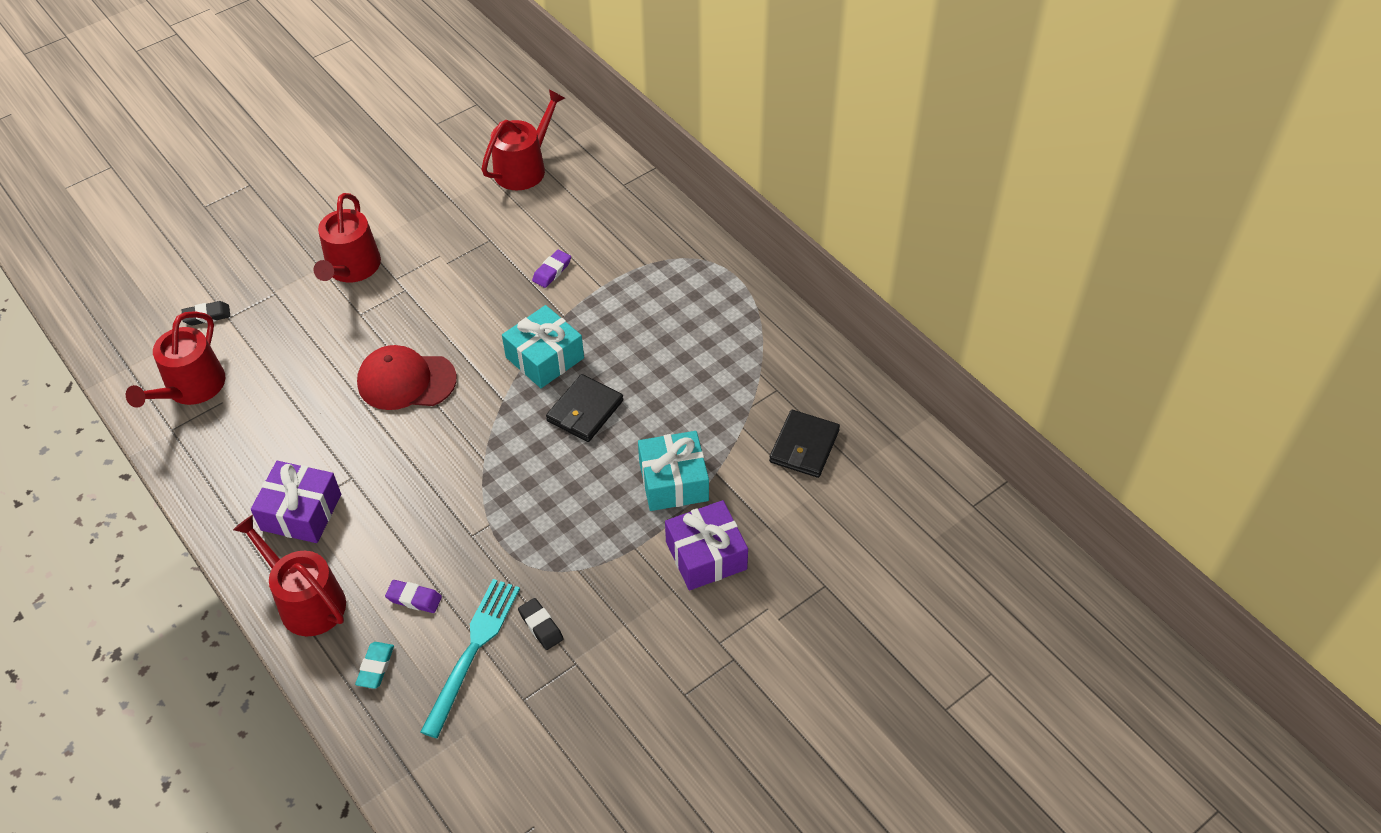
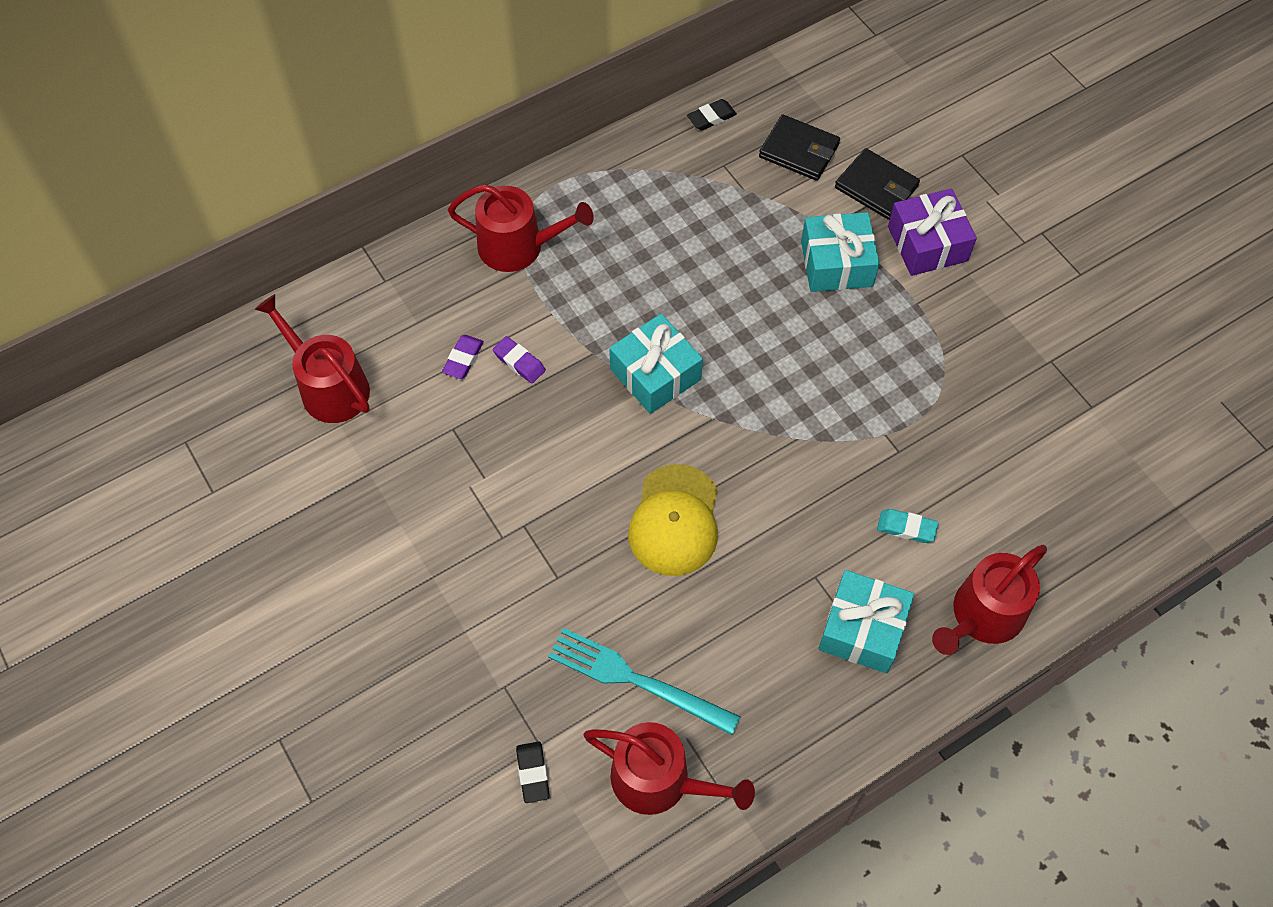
camera: 85 degrees left, 10 degrees up
purple gift [251,461,341,543] -> turquoise gift [818,570,914,674]
red watering can [314,193,381,283] -> red watering can moved to [448,184,594,272]
turquoise eraser [355,642,394,689] -> turquoise eraser moved to [877,509,938,543]
red cap [357,345,457,410] -> yellow cap [628,464,718,576]
purple eraser [385,580,442,613] -> purple eraser moved to [442,335,484,379]
turquoise fork [420,579,520,738] -> turquoise fork moved to [548,628,741,735]
black eraser [518,598,564,650] -> black eraser moved to [687,99,737,130]
black wallet [546,374,623,442] -> black wallet moved to [835,148,920,220]

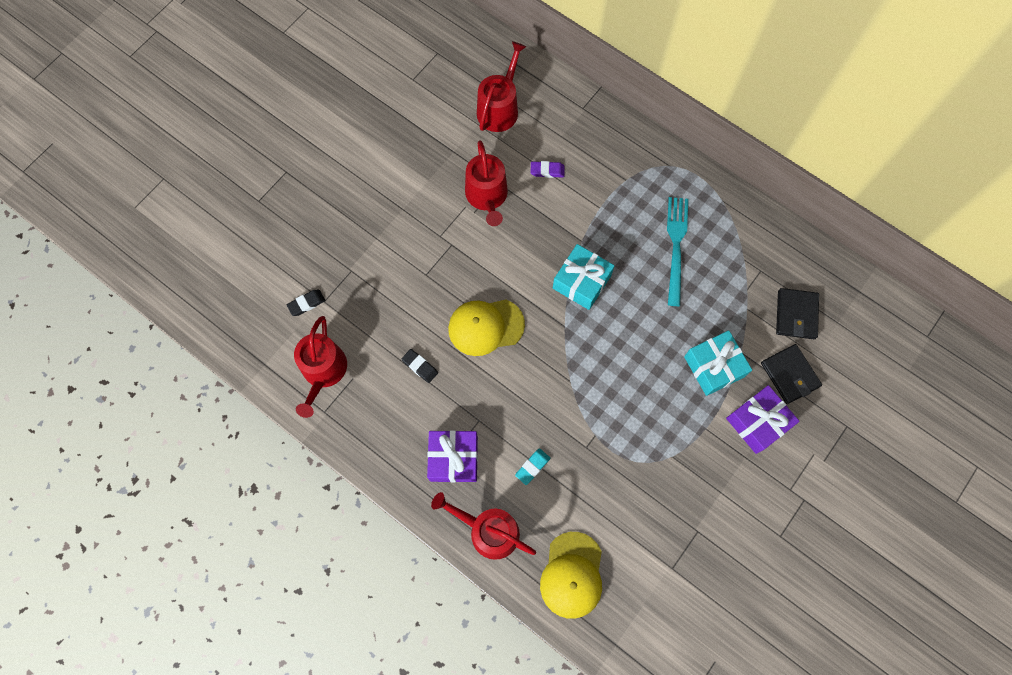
camera: 70 degrees right, 10 degrees up
red watering can [448,184,594,272] -> red watering can moved to [465,140,508,226]
purple eraser [493,336,546,383] -> none
turquoise fork [548,628,741,735] -> turquoise fork moved to [667,197,688,306]
black eraser [687,99,737,130] -> black eraser moved to [401,349,438,383]
turquoise gift [818,570,914,674] -> purple gift [427,430,478,482]
black wallet [835,148,920,220] -> black wallet turned 45 degrees counterclockwise [761,344,822,404]
turquoise eraser [877,509,938,543] -> turquoise eraser turned 45 degrees clockwise [515,448,550,485]
none -> yellow cap [540,532,602,619]

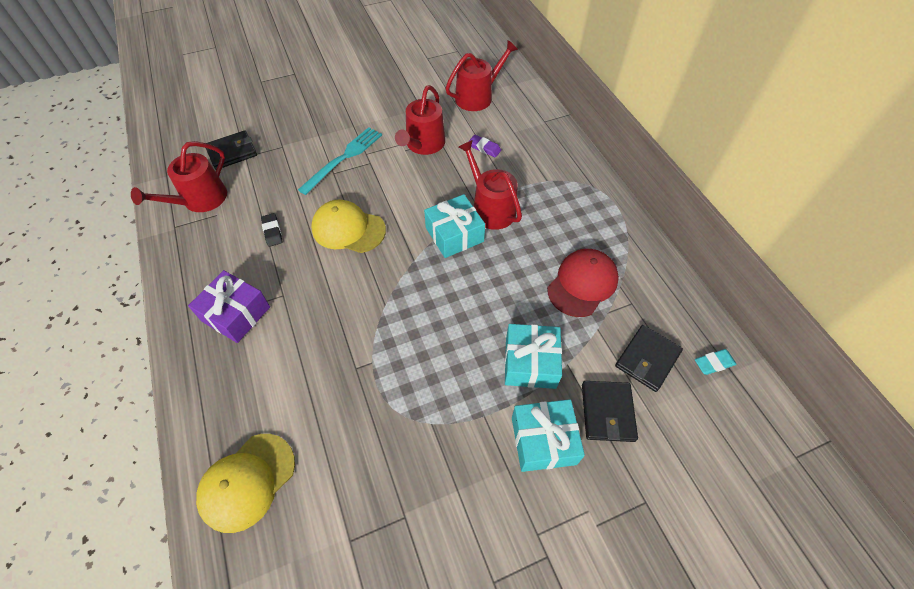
camera: 30 degrees right, 15 degrees down
black eraser [287,290,326,316] -> black wallet [206,130,257,170]
red watering can [431,492,536,560] -> red watering can moved to [458,140,522,230]
turquoise eraser [515,448,550,485] -> turquoise eraser moved to [695,349,736,375]
turquoise fork [667,197,688,306] -> turquoise fork moved to [298,127,382,195]
purple gift [726,385,799,454] -> turquoise gift [512,399,585,472]
none -> red cap [547,249,619,317]

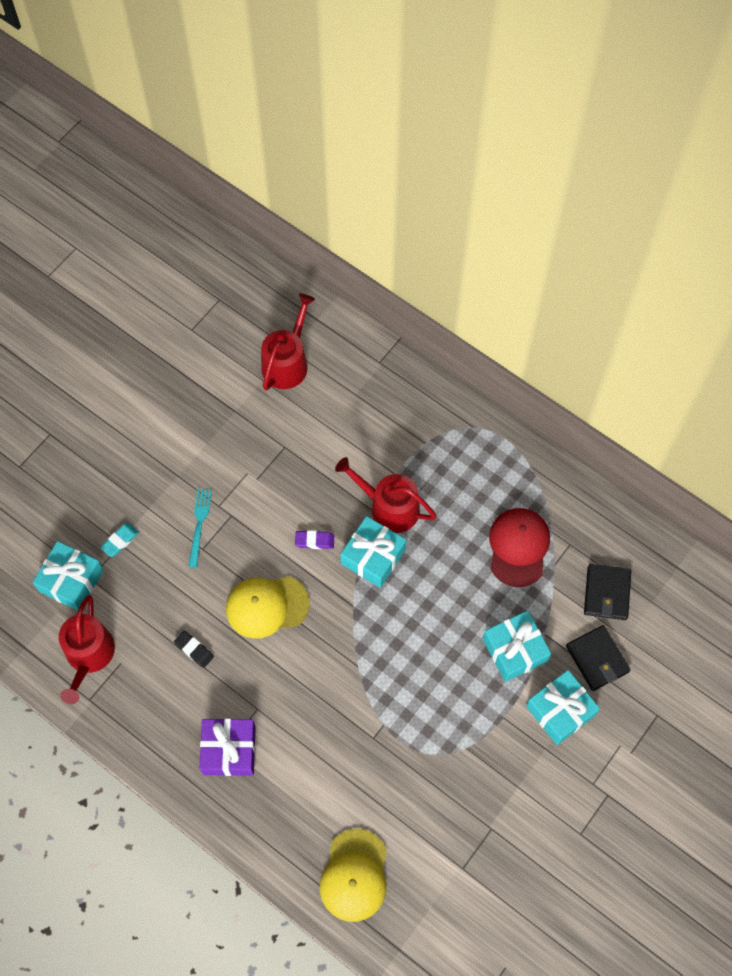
camera: 30 degrees left, 10 degrees up
black wallet [206,130,257,170] -> turquoise gift [32,541,104,611]
turquoise fork [298,127,382,195] -> turquoise fork [188,488,212,568], size x0.65
red watering can [395,85,445,155] -> none
purple eraser [469,135,501,157] -> purple eraser moved to [295,530,334,549]
turquoise eraser [695,349,736,375] -> turquoise eraser moved to [100,523,139,557]

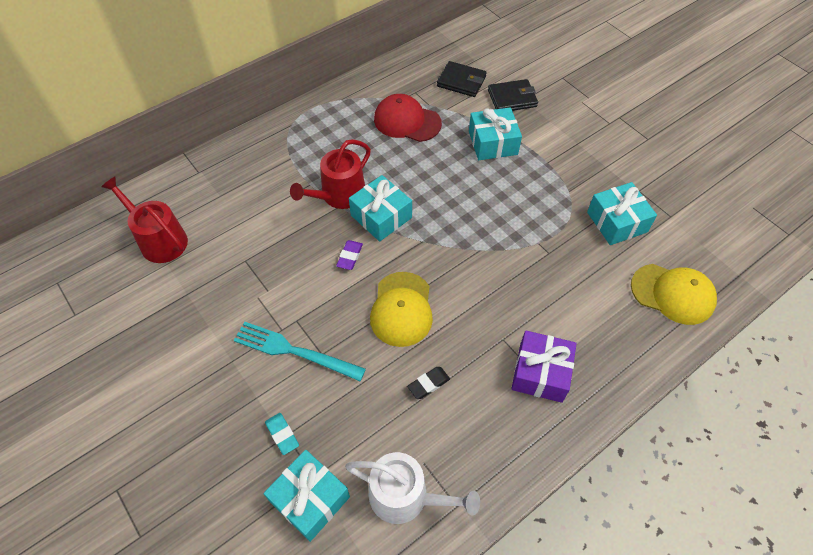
camera: 75 degrees left, 10 degrees down
red watering can [59,595,115,704] -> white watering can [345,452,480,524]
turquoise fork [188,488,212,568] -> turquoise fork [234,322,366,381], size x1.54
turquoise gift [526,670,600,745] -> turquoise gift moved to [587,182,657,245]

